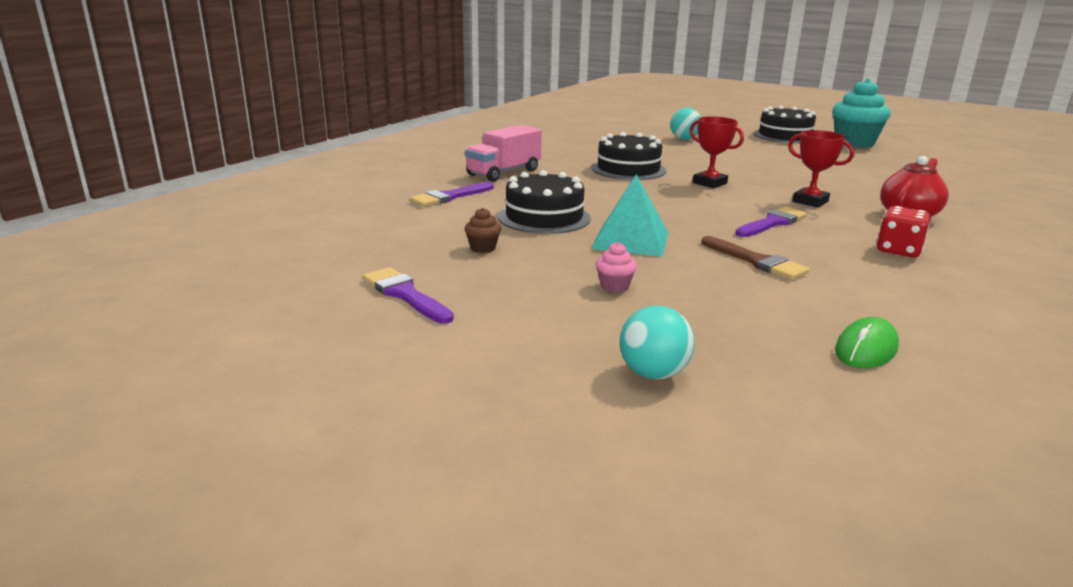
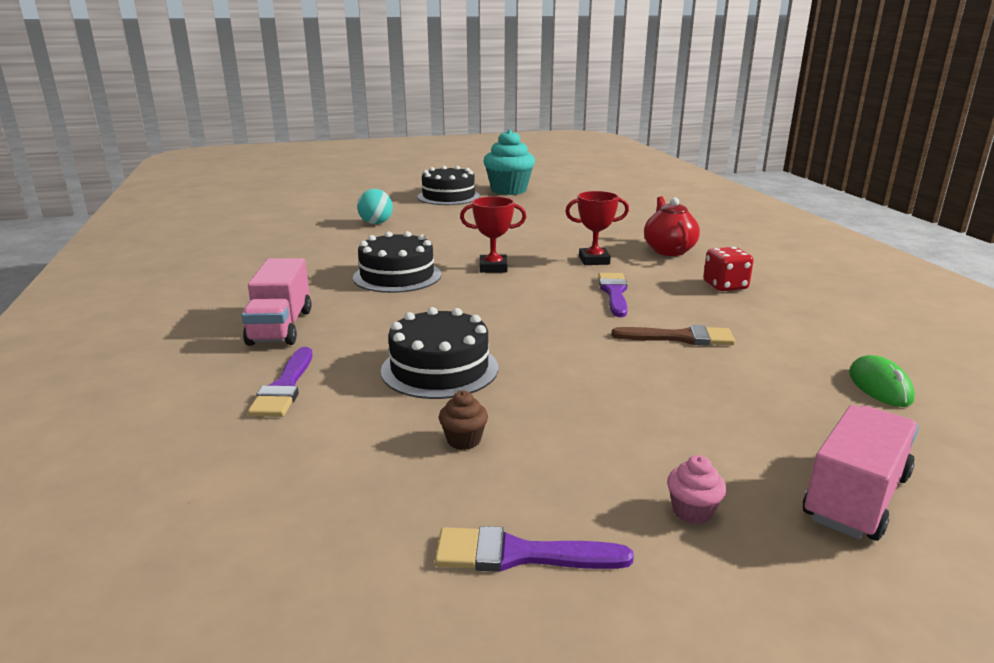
camera: 45 degrees left, 0 degrees up
turquoise pyramid [591,174,668,257] -> none
pink cupcake [596,242,637,293] -> pink cupcake moved to [667,455,726,524]
turquoise ball [620,305,694,380] -> pink truck [803,405,919,541]

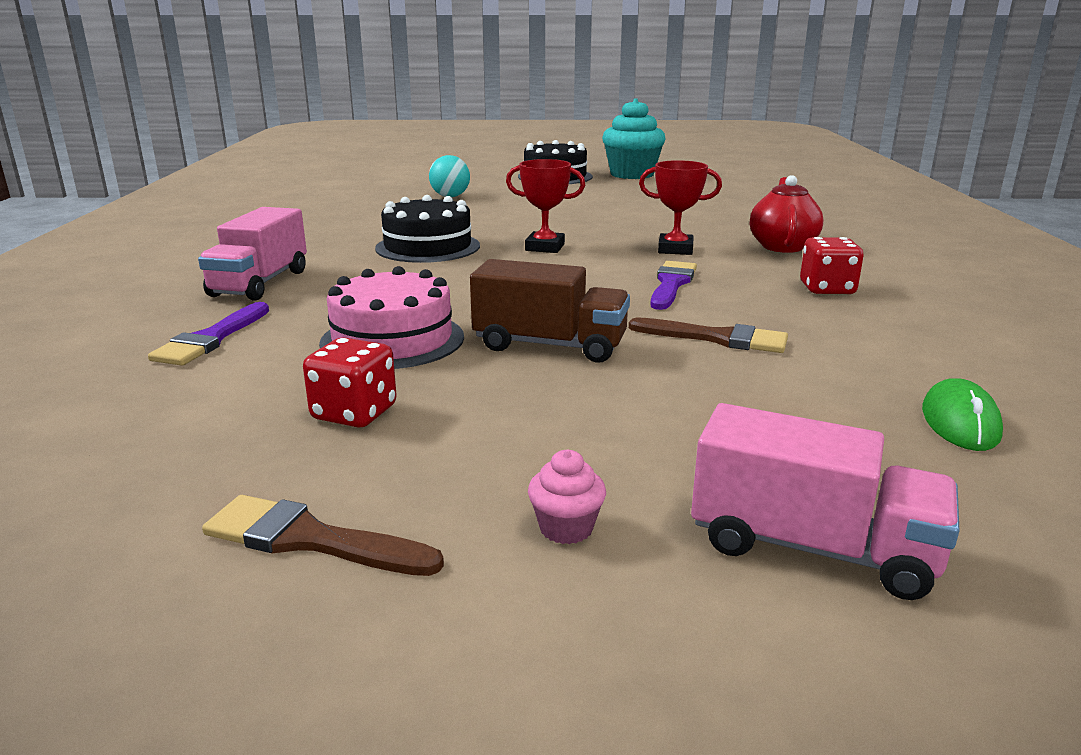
camera: 15 degrees right, 0 degrees up
black cake [381,307,498,399] -> pink cake [319,266,464,369]
purple brush [435,526,634,572] -> brown brush [202,495,444,576]
brown cupcake [439,391,488,450] -> red dice [303,337,397,428]
pink truck [803,405,919,541] -> pink truck turned 60 degrees clockwise [691,403,960,600]
none -> brown truck [470,259,630,363]

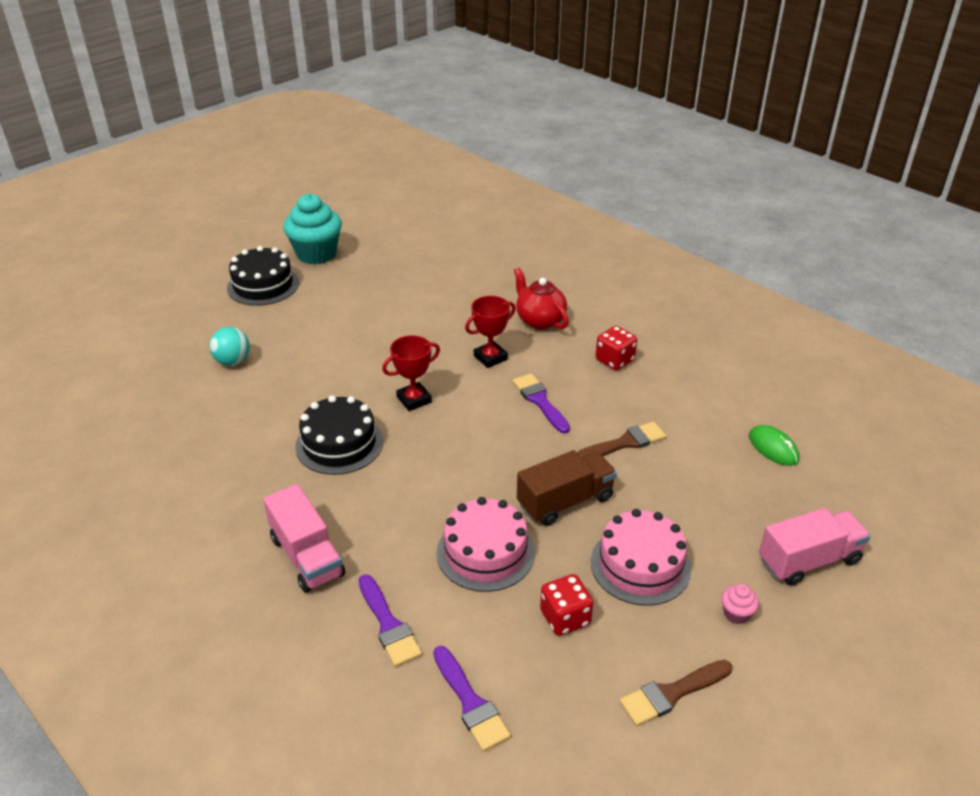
camera: 45 degrees left, 15 degrees up
none -> purple brush [433,646,511,752]
none -> pink cake [591,509,691,606]

